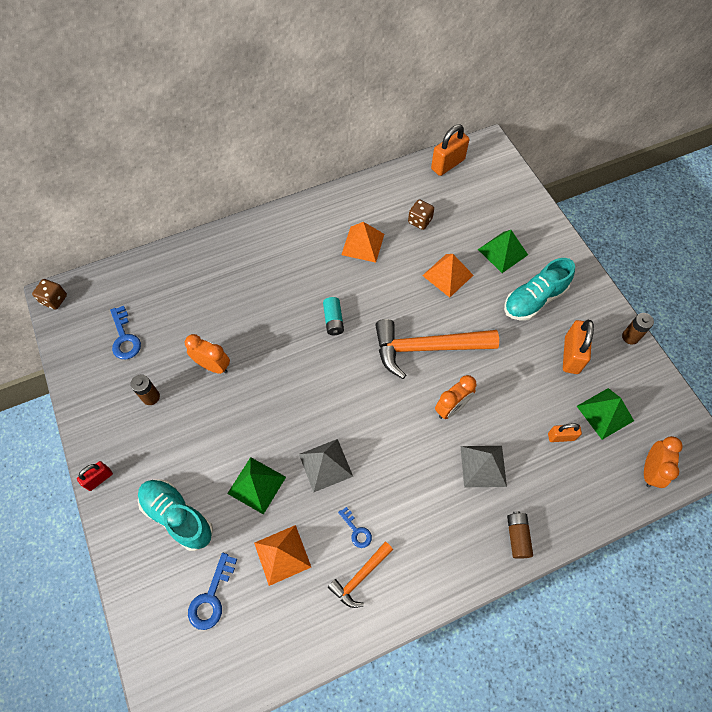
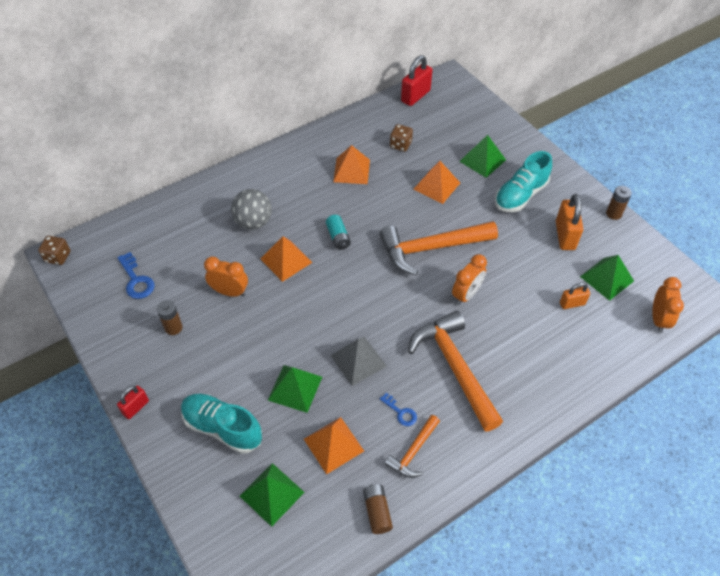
camera: 10 degrees left, 10 degrees down
blue key [188,553,237,630] -> green pyramid [240,463,305,527]
orange padlock [431,124,469,176] -> red padlock [401,55,433,106]
grey pyramid [461,446,507,487] -> none
brown battery [507,511,533,559] -> brown battery moved to [363,484,393,534]
none -> grey ball [231,189,272,230]
none -> orange pyramid [260,236,313,282]
none -> orange hammer [408,311,503,432]

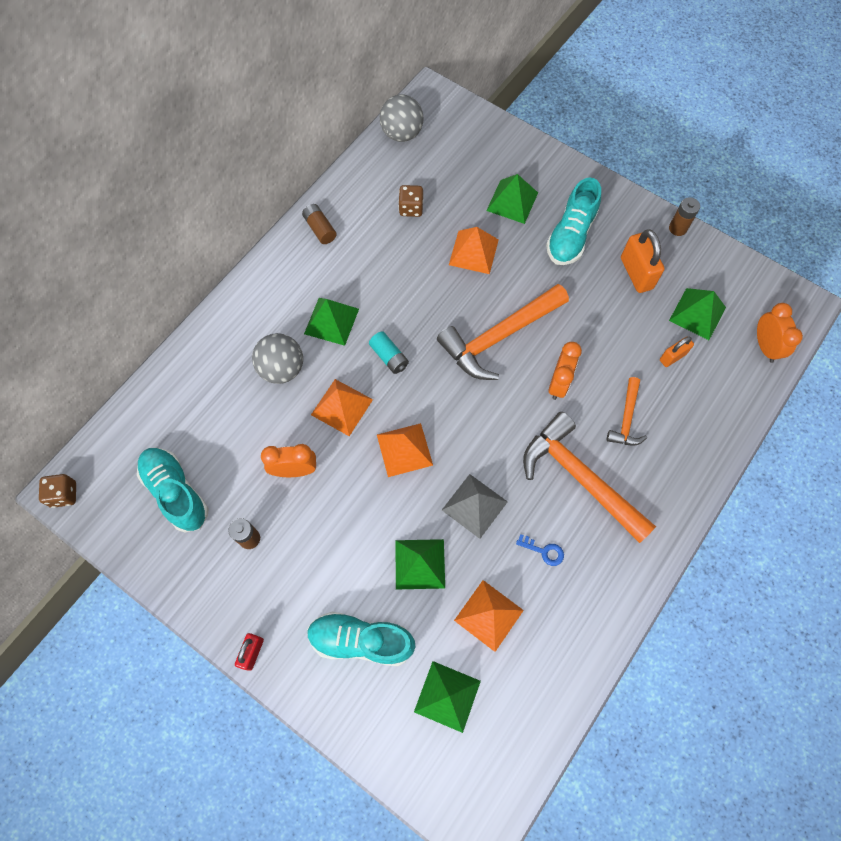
camera: 20 degrees left, 15 degrees up
blue key [117,252,155,299] -> turquoise shoe [137,448,208,532]
orange pyramid [333,145,370,184] -> orange pyramid moved to [377,423,433,477]
brown battery [363,484,393,534] -> brown battery moved to [302,204,337,244]
orange hammer [384,415,440,478] -> orange hammer moved to [606,377,647,446]
red padlock [401,55,433,106] -> grey ball [380,94,424,142]
none -> green pyramid [304,298,359,346]

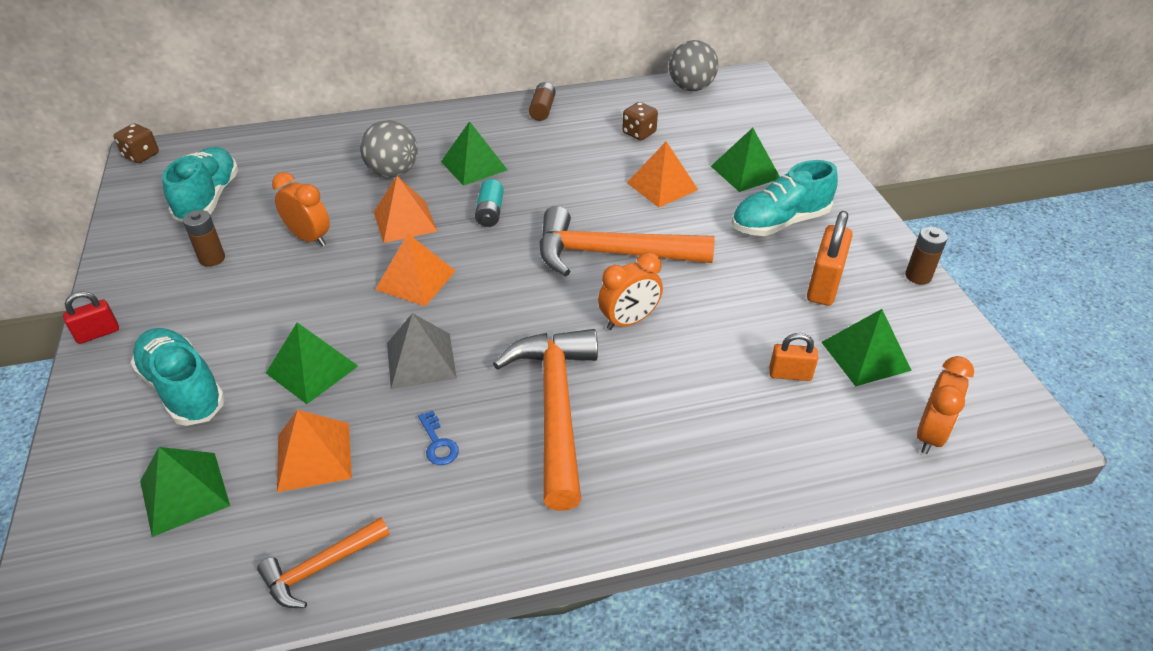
camera: 40 degrees right, 25 degrees down
orange hammer [606,377,647,446] -> orange hammer moved to [257,517,390,608]

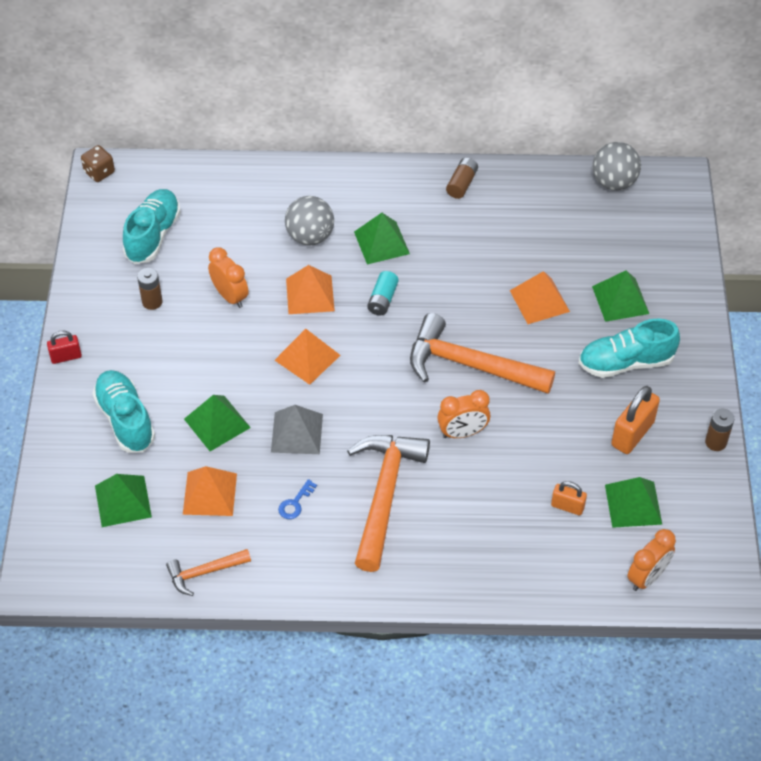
camera: 15 degrees right, 10 degrees up
blue key [418,410,459,465] -> blue key turned 45 degrees clockwise [278,479,317,519]
brown dice [622,102,658,140] -> none

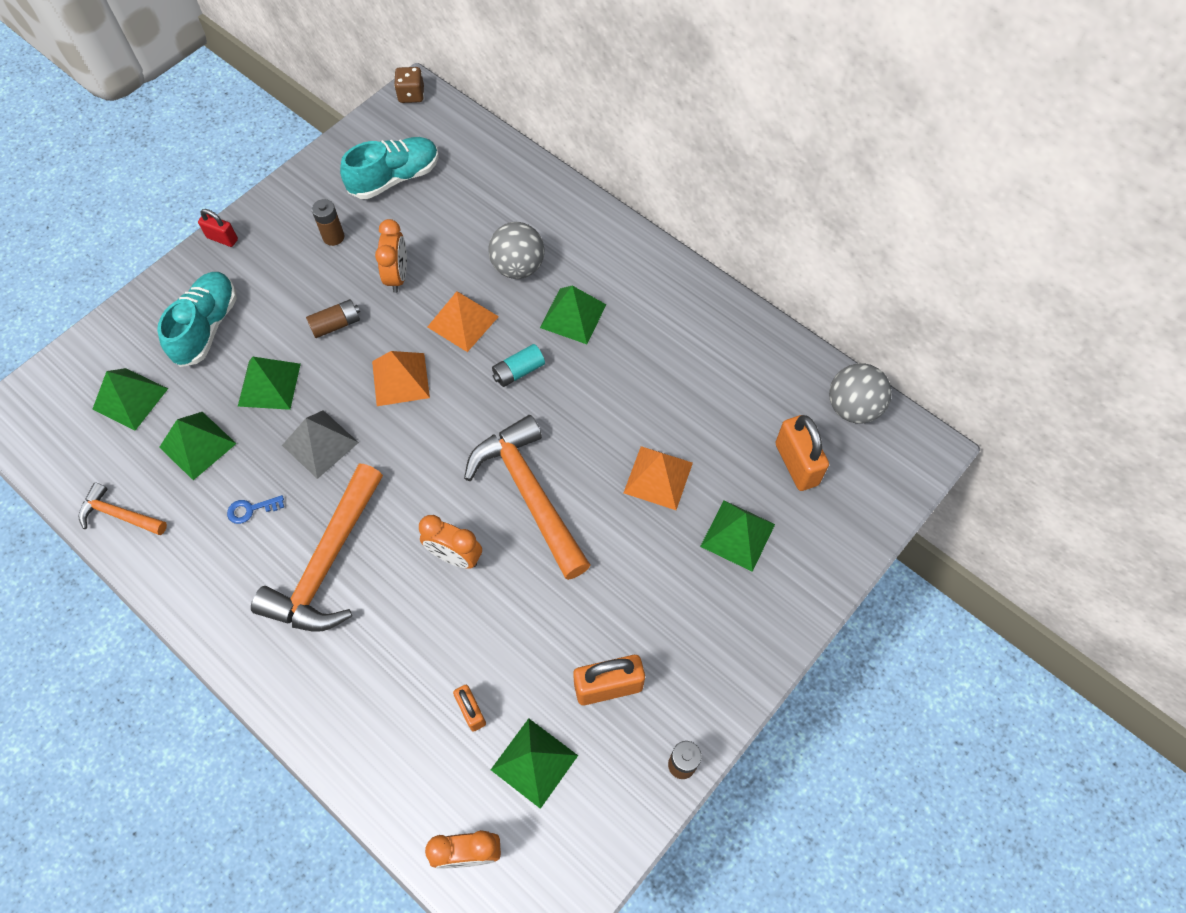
camera: 40 degrees right, 10 degrees up
orange pyramid [183,466,237,516] -> green pyramid [159,412,237,480]
orange hammer [347,435,430,572] -> orange hammer turned 150 degrees clockwise [251,464,383,632]
brown battery [446,158,478,199] -> brown battery moved to [306,299,360,338]
turquoise shoe [579,319,680,378] -> none
none -> orange padlock [775,415,829,491]

